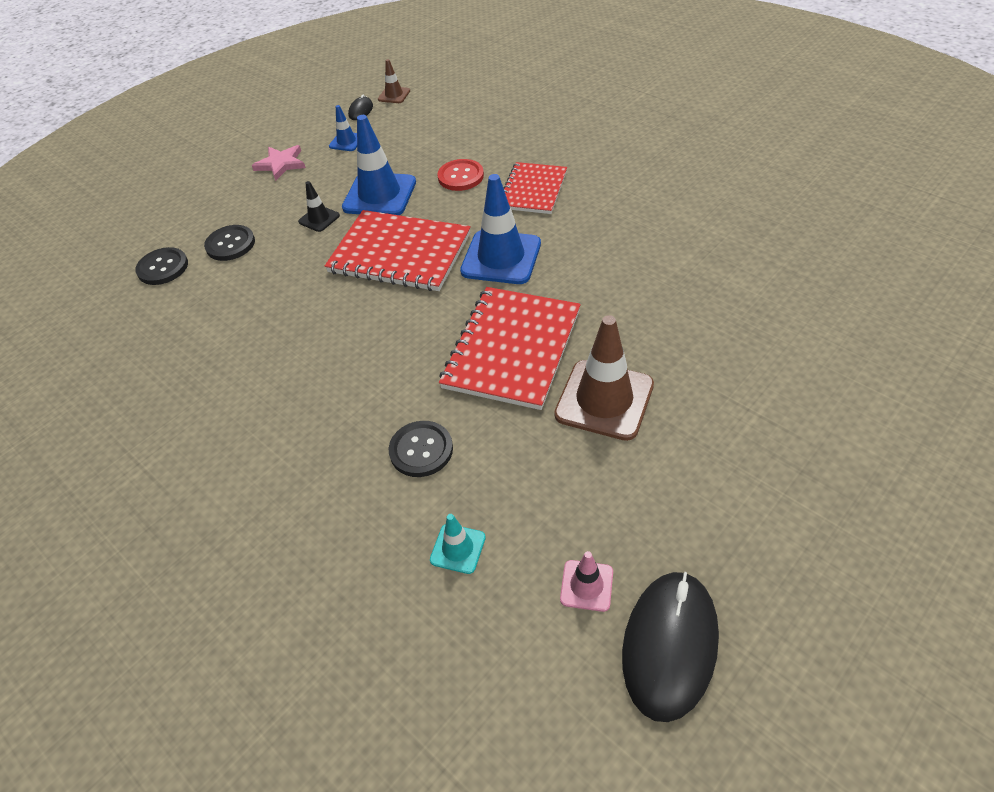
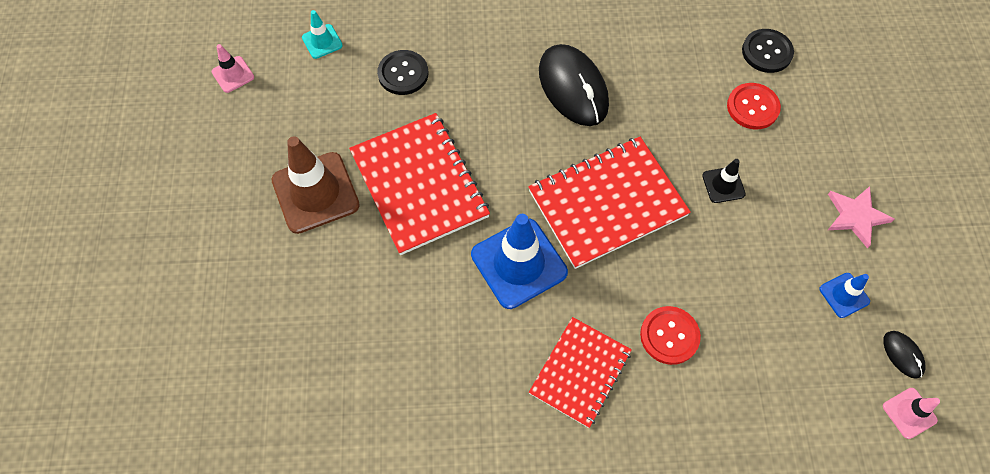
camera: 130 degrees right, 15 degrees up
black button [204,225,255,261] -> red button [727,83,781,130]
blue traffic cone [342,115,416,215] -> none
brown traffic cone [378,59,410,103] -> pink traffic cone [883,388,940,439]
red notebook [504,162,567,214] -> red notebook turned 60 degrees clockwise [529,317,632,428]
black mouse [622,572,719,722] -> black mouse moved to [539,44,609,126]

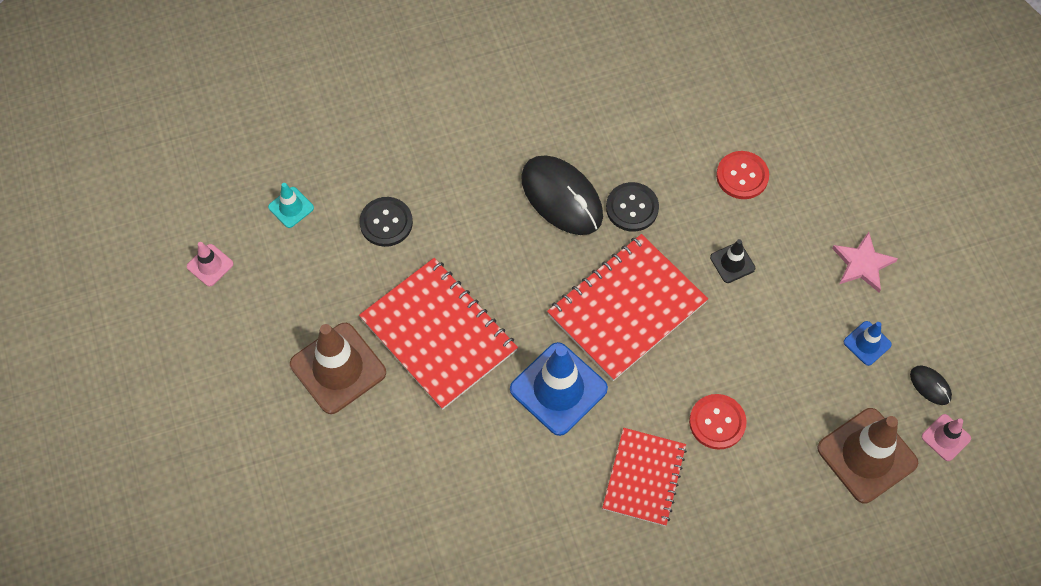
camera: 15 degrees left, 0 degrees up
black button [742,29,794,73] -> black button moved to [606,182,659,232]
none -> brown traffic cone [817,408,918,503]

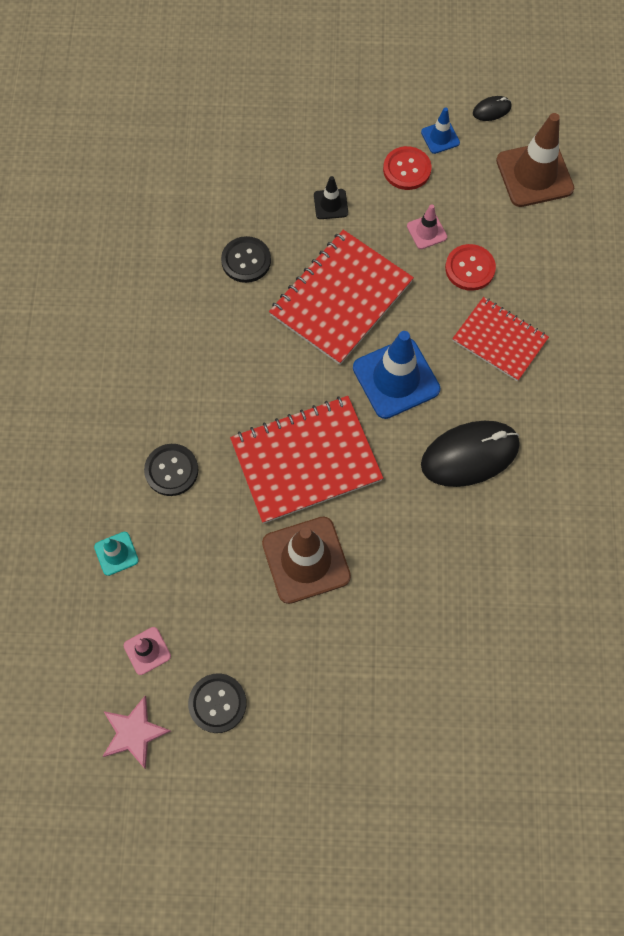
camera: 70 degrees left, 5 degrees up
black mouse [521,156,603,235] -> black mouse moved to [421,421,520,487]
red notebook [547,234,708,381] -> red notebook turned 60 degrees clockwise [269,230,414,365]
red button [716,151,769,199] -> red button moved to [383,146,431,190]
pink star [832,232,898,292] -> pink star moved to [102,696,171,769]
pink traffic cone [922,414,971,461] -> pink traffic cone moved to [407,204,447,249]
none -> black button [188,673,247,733]

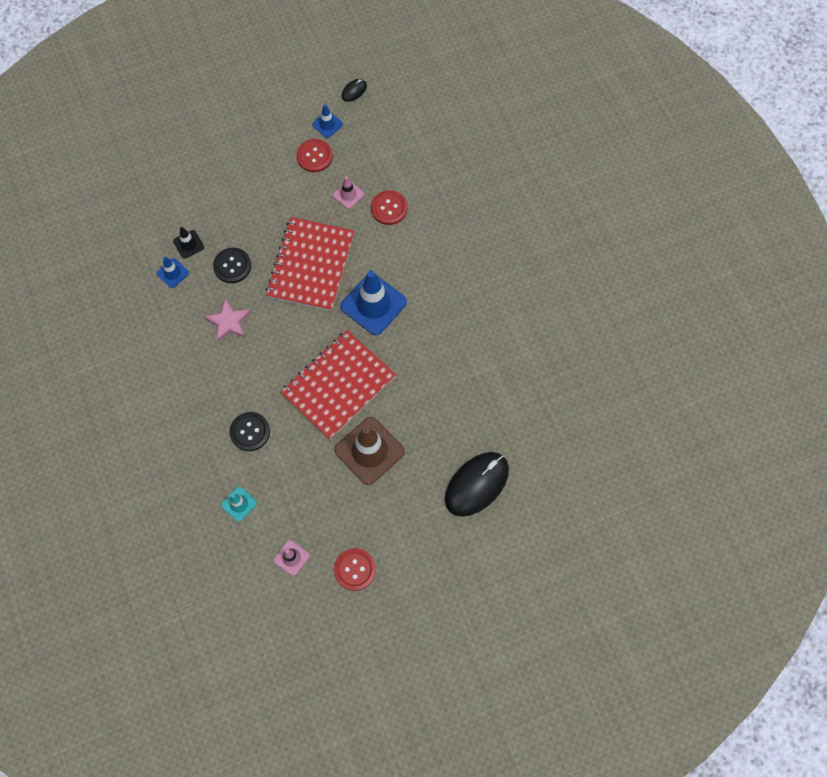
camera: 25 degrees left, 0 degrees up
pink star [102,696,171,769] -> pink star moved to [204,298,251,342]
black button [188,673,247,733] -> red button [334,548,376,591]
black traffic cone [314,176,348,219] -> black traffic cone moved to [173,227,204,259]
black mouse [421,421,520,487] -> black mouse moved to [445,452,509,517]
red notebook [452,297,549,381] -> none
brown traffic cone [496,113,574,207] -> none
none -> blue traffic cone [156,256,189,288]

